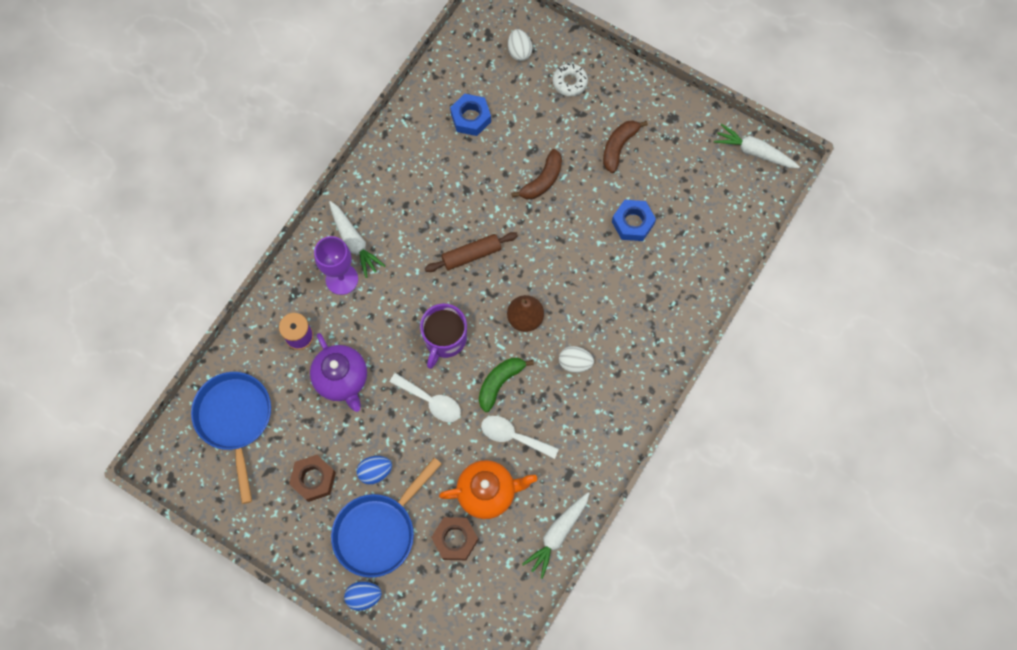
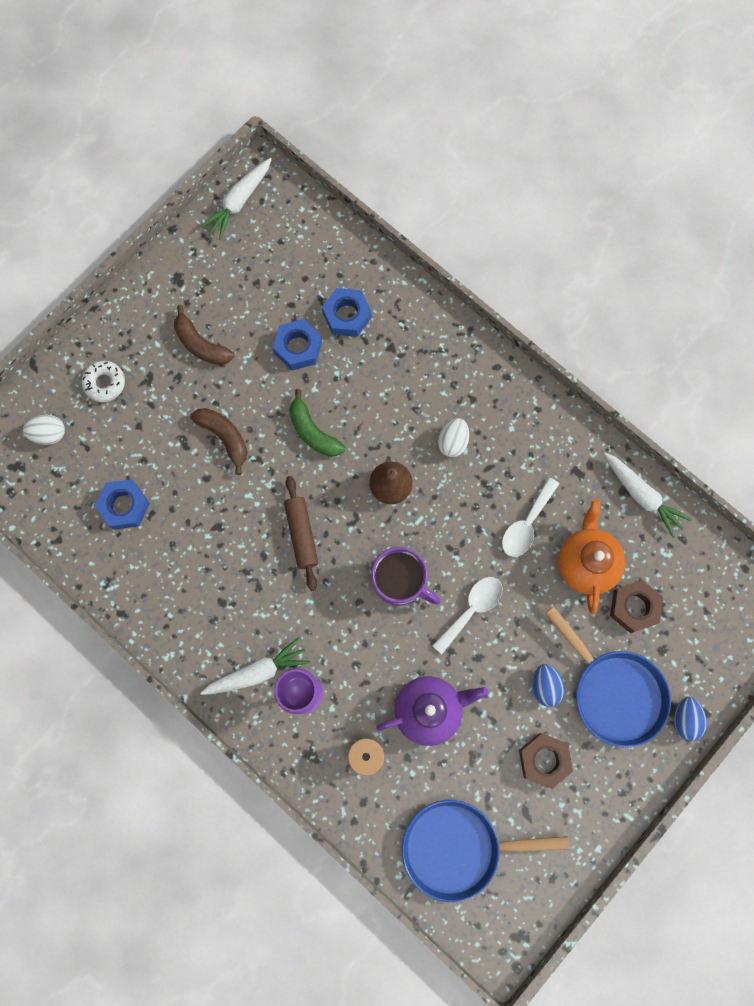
camera: 80 degrees left, 5 degrees up
green banana [479,358,534,412] -> green banana moved to [289,389,345,457]
none -> blue nut [322,288,371,337]

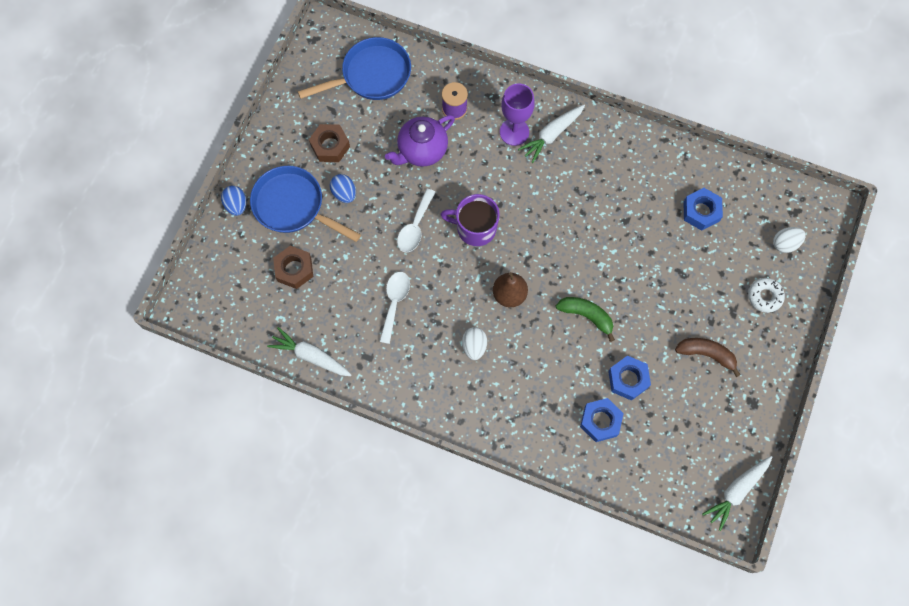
camera: 160 degrees right, 5 degrees down
brown banana [190,408,247,475] -> none
white carrot [200,158,272,240] -> white carrot turned 150 degrees counterclockwise [702,456,772,531]
brown rolling pin [284,476,318,591] -> none
orange teapot [558,499,625,614] -> none

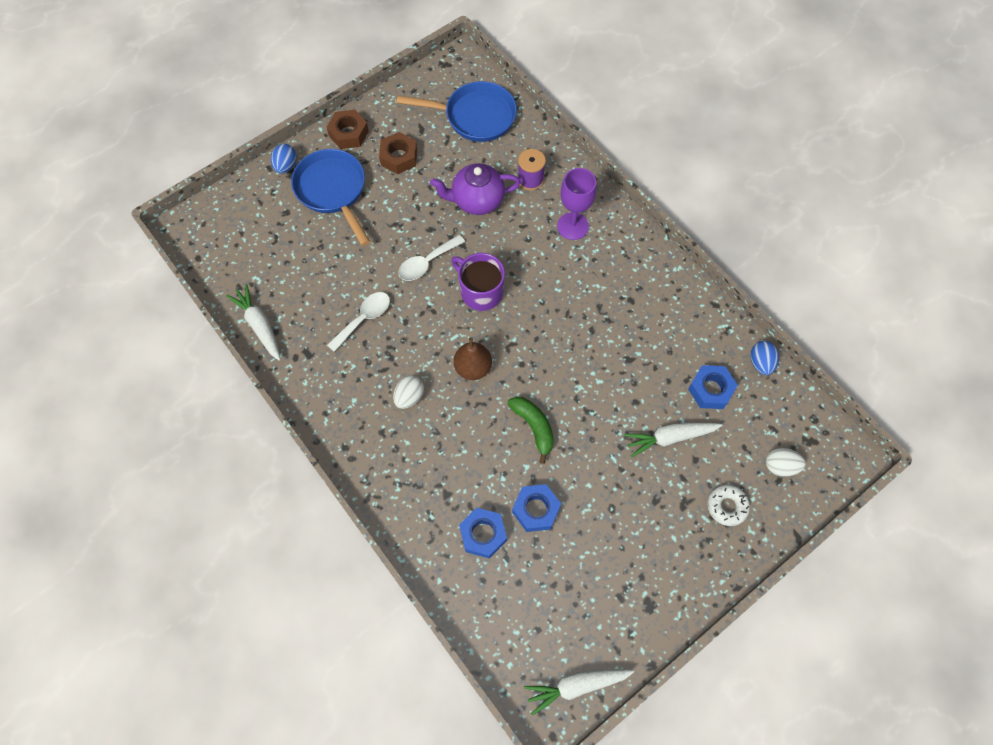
camera: 30 degrees right, 5 degrees down
brown nut [273,246,313,289] -> brown nut moved to [326,110,369,149]
blue egg [330,174,356,203] -> blue egg moved to [750,341,779,375]
white carrot [518,105,585,163] -> white carrot moved to [624,423,723,458]
brown banana [675,338,741,377] -> none

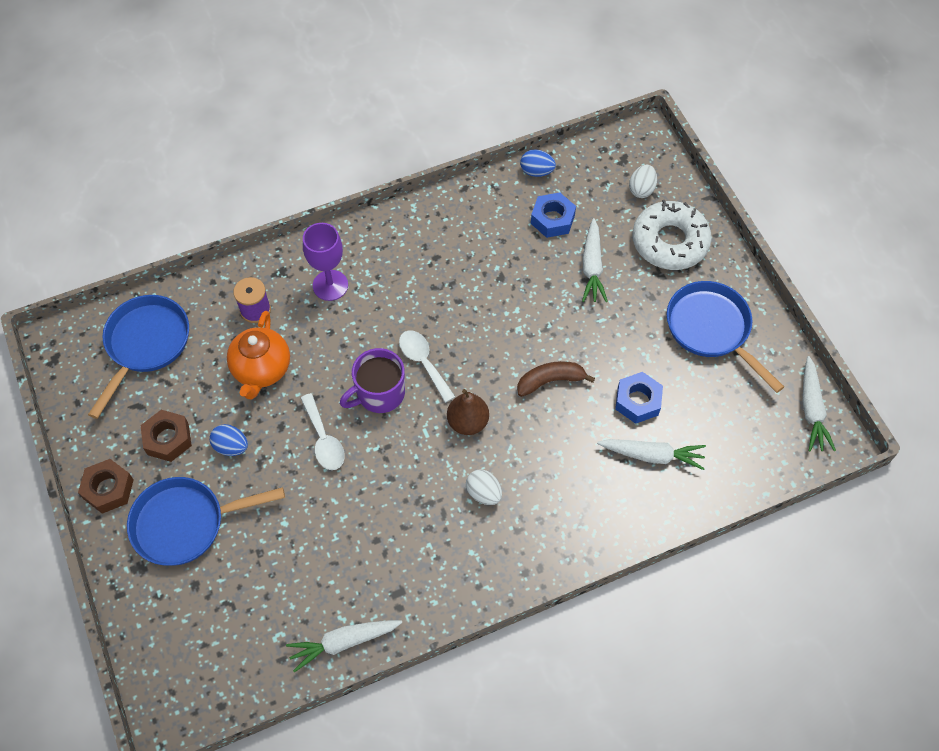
camera: 75 degrees left, 5 degrees down
blue egg [271,144,297,174] -> blue egg moved to [209,424,248,456]
white spoon [327,292,390,352] -> white spoon moved to [399,330,455,403]
purple teapot [430,163,521,215] -> orange teapot [227,311,290,399]
blue nut [459,508,507,558] -> white carrot [597,439,706,470]
green banana [507,397,554,464] -> brown banana [517,361,595,397]
white donut [707,485,750,526] -> white donut [632,200,712,270], size x1.96
none -> blue pan [666,281,784,393]

